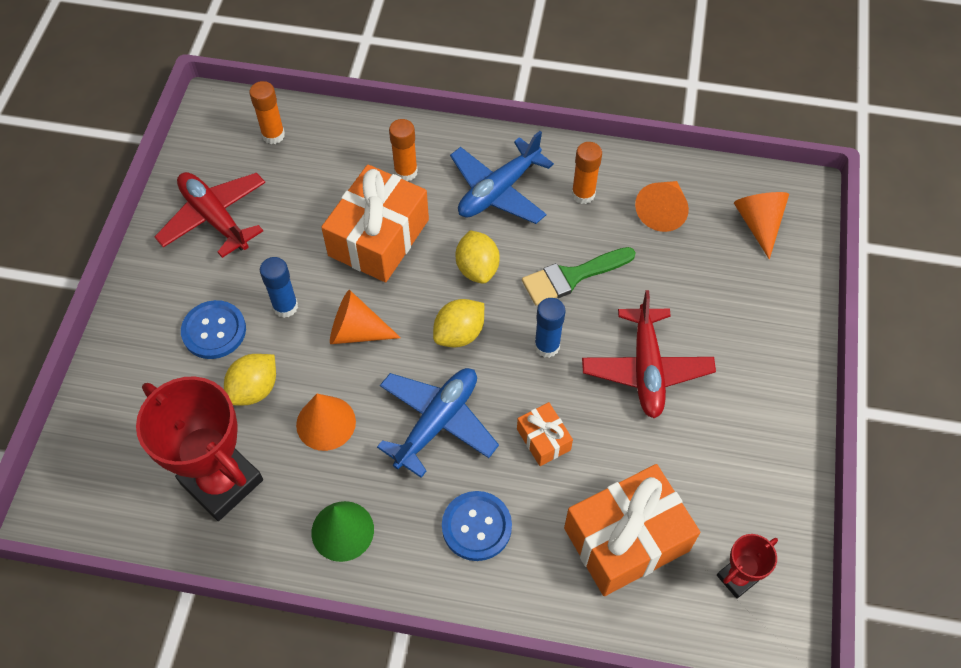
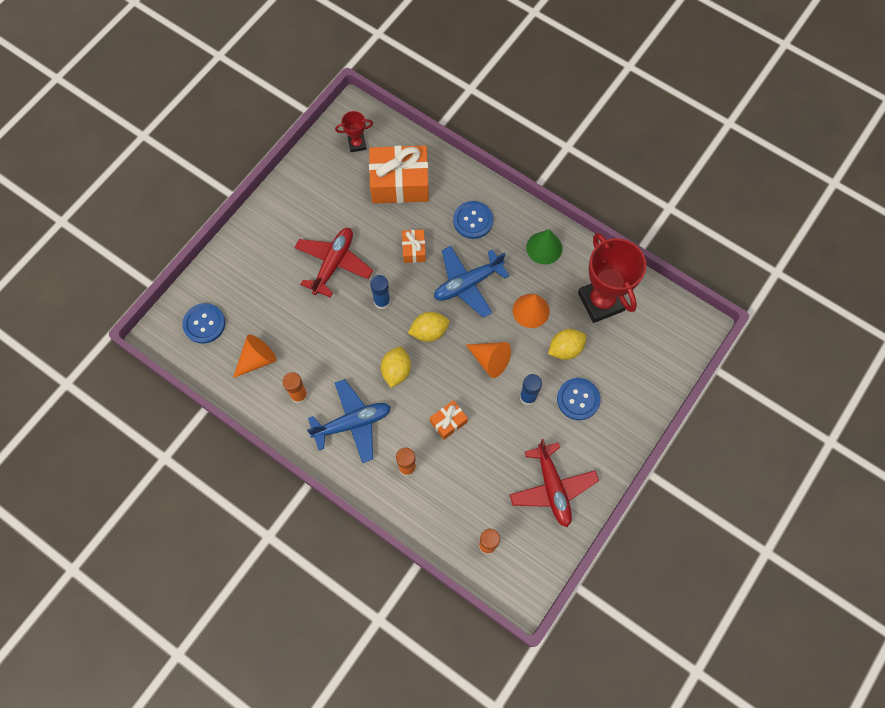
camera: 155 degrees left, 10 degrees up
orange gift [321,164,429,282] -> orange gift [430,400,468,440], size x0.48
green brush [522,247,636,305] -> none
orange cone [734,192,789,259] -> blue button [182,303,225,344]

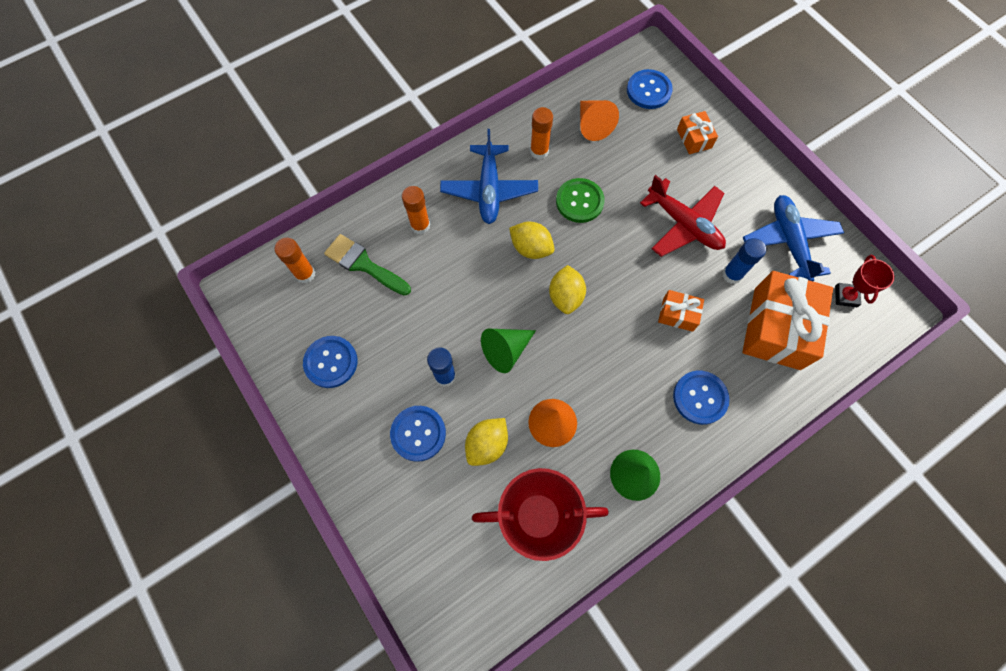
camera: 110 degrees right, 0 degrees up
blue glue stick [370,275,390,309] -> blue glue stick moved to [722,238,766,284]
orange gift [430,400,468,440] -> orange gift moved to [677,111,718,154]
blue plane [434,246,509,318] -> blue plane moved to [743,195,844,281]
orange cone [466,342,511,378] -> green cone [481,329,536,373]
red plane [509,439,599,527] -> blue button [303,336,357,388]
yellow lemon [548,329,586,360] -> yellow lemon turned 45 degrees clockwise [465,418,508,466]
none -> green brush [324,234,411,296]
none -> green button [556,178,605,223]

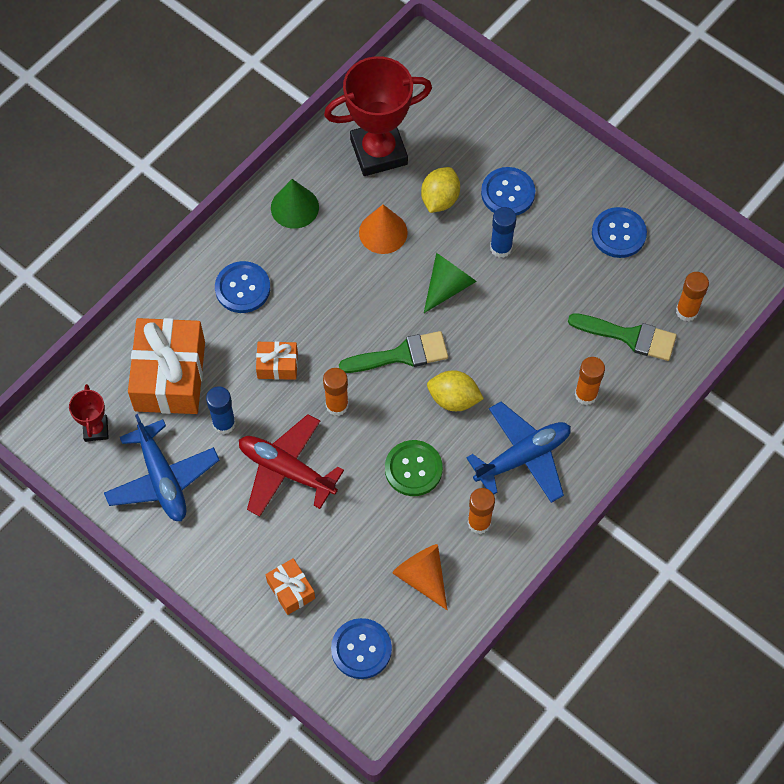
camera: 165 degrees right, 5 degrees down
blue plane [440,129,538,224] -> blue plane turned 75 degrees clockwise [466,402,571,503]
yellow lemon [549,265,586,314] -> green brush [339,331,448,373]
none -> orange glue stick [323,368,349,416]

